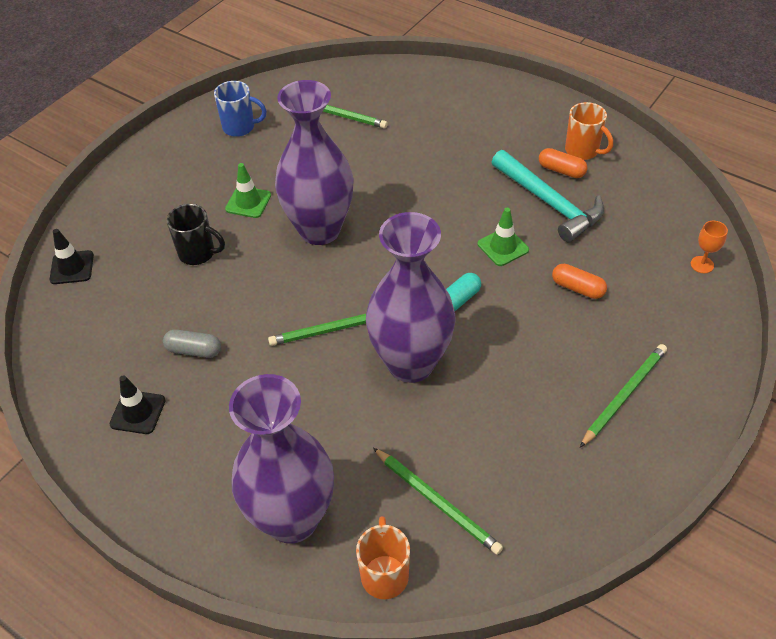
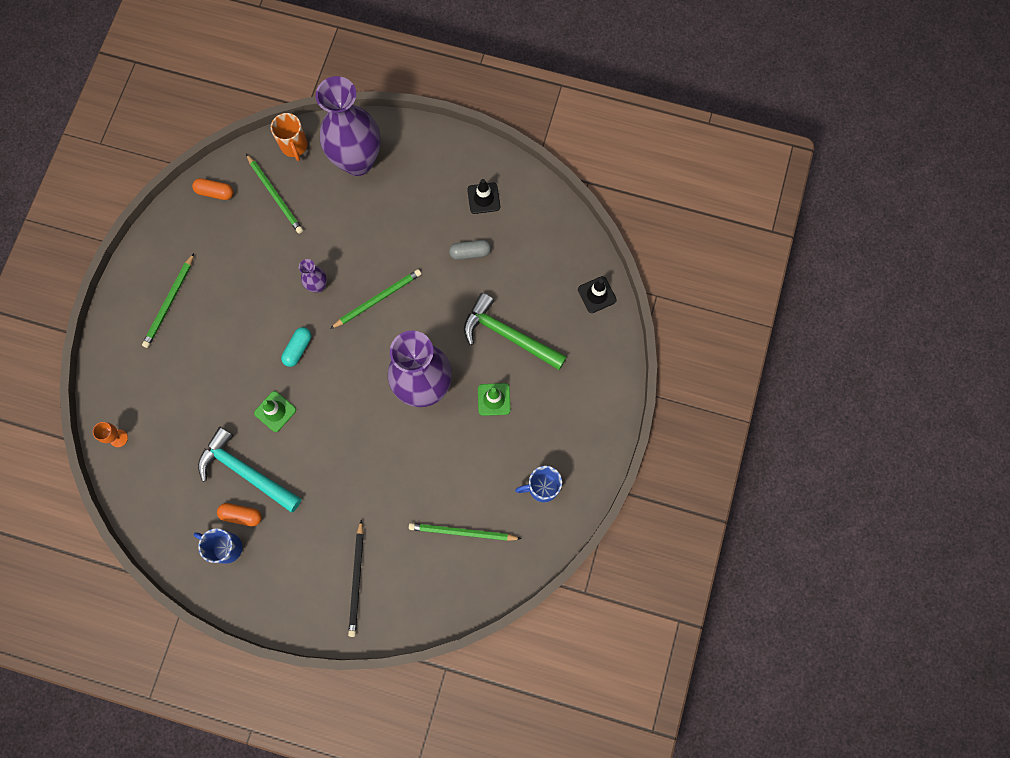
camera: 160 degrees right, 25 degrees up
black mug [166,204,225,265] -> green hammer [464,293,567,370]
purple vase [366,212,456,383] -> purple vase [299,259,327,293], size x0.42
green pencil [373,448,503,555] -> green pencil turned 150 degrees counterclockwise [246,154,303,234]
orange capsule [552,264,607,299] -> orange capsule moved to [192,178,233,200]
orange mug [565,102,613,160] -> blue mug [194,528,242,564]
none -> black pencil [348,520,364,637]

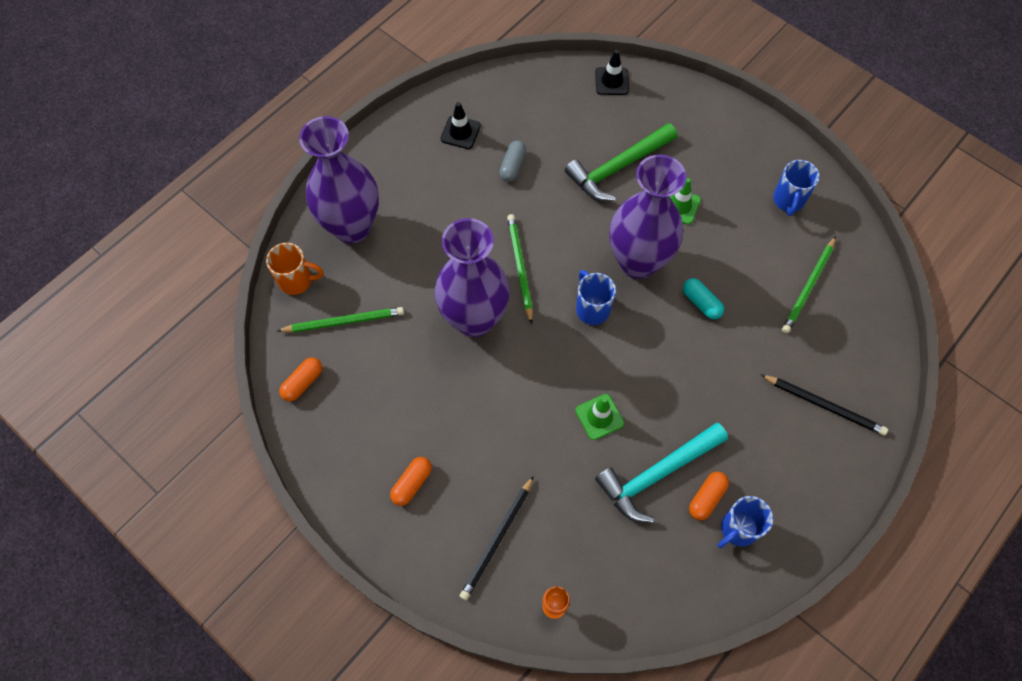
camera: 65 degrees left, 10 degrees down
green pencil [142,253,194,348] -> orange capsule [390,457,432,506]
turquoise capsule [281,327,311,367] -> turquoise capsule moved to [683,278,724,319]
purple vase [299,259,327,293] -> purple vase [434,218,510,337], size x2.38
none -> black pencil [460,476,534,600]
none -> blue mug [576,270,616,325]

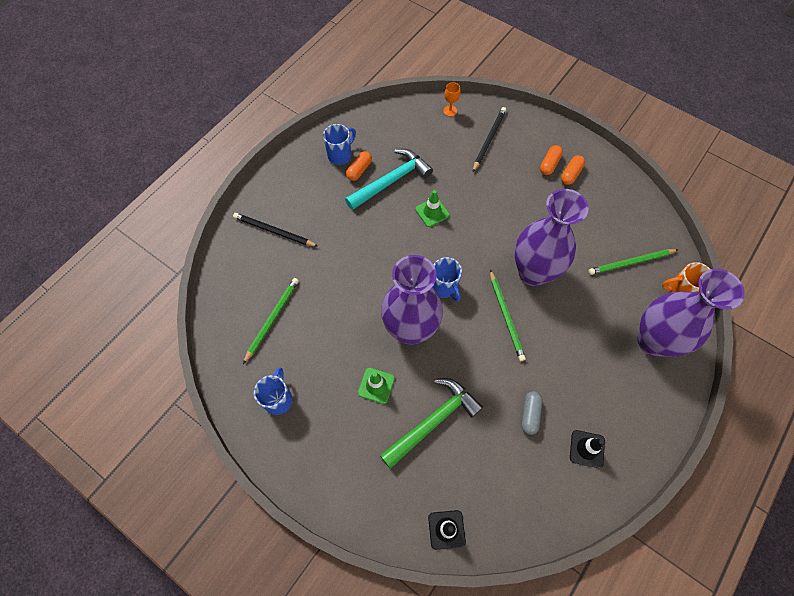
camera: 175 degrees right, 0 degrees up
orange capsule [279,357,322,402] -> orange capsule moved to [561,155,585,185]
turquoise capsule [683,278,724,319] -> none

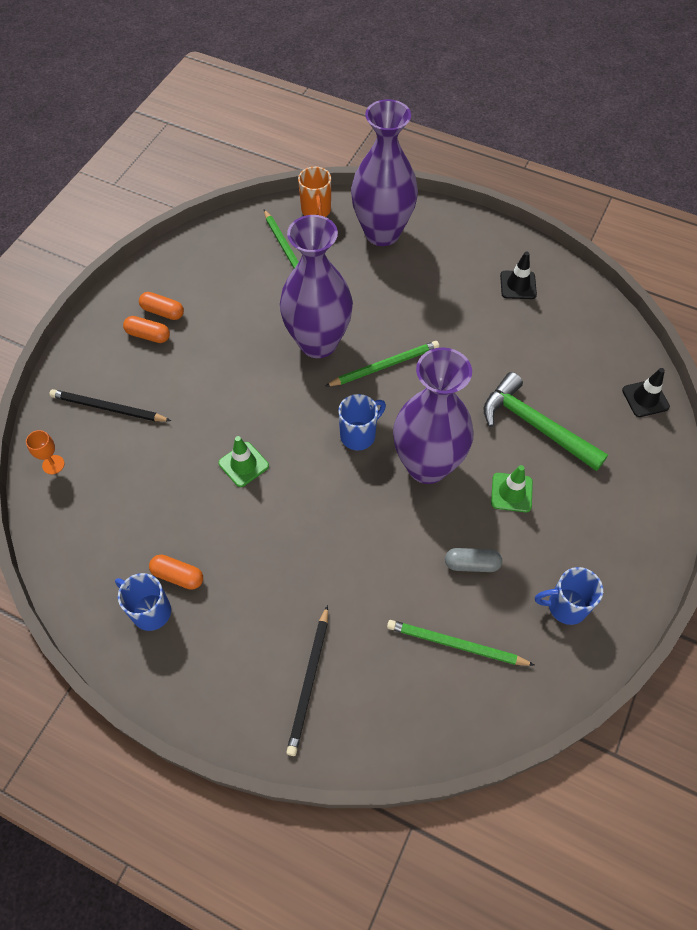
camera: 100 degrees left, 5 degrees down
turquoise hammer [345,149,433,210] -> none
grey capsule [522,391,542,435] -> grey capsule moved to [445,548,502,572]

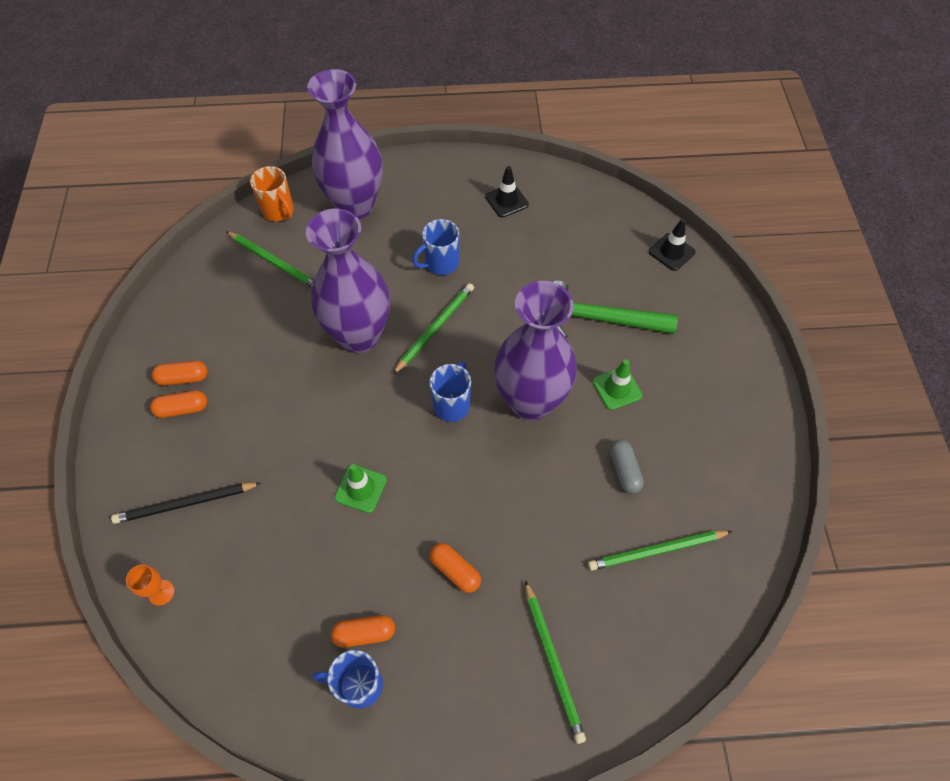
camera: 30 degrees left, 0 degrees up
black pencil [286,605,328,756] -> green pencil [525,580,586,744]
grey capsule [445,548,502,572] -> grey capsule turned 75 degrees counterclockwise [610,440,644,494]
blue mug [535,567,603,625] -> blue mug moved to [412,219,459,275]
none -> orange capsule [430,543,481,593]

